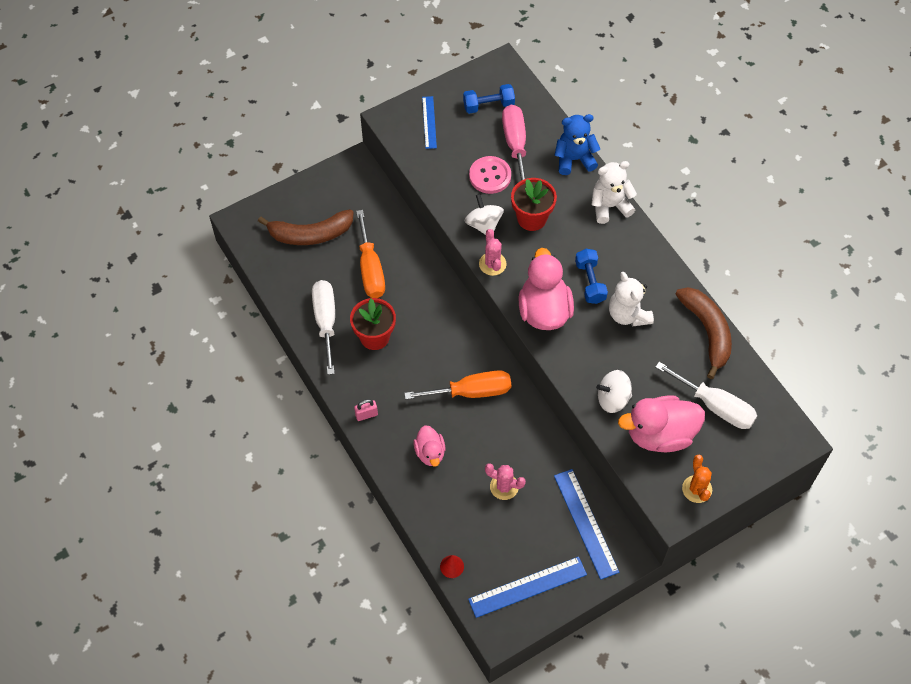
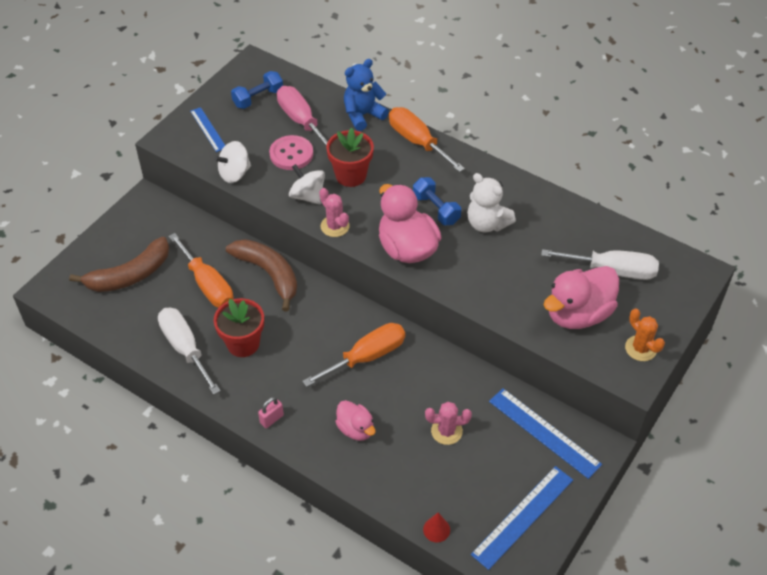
camera: 25 degrees left, 10 degrees down
white teddy bear [591,161,637,224] -> orange screwdriver [389,107,465,172]
white spinning top [596,370,632,413] -> white spinning top moved to [214,141,251,183]
brown banana [675,287,732,379] -> brown banana moved to [226,239,297,312]

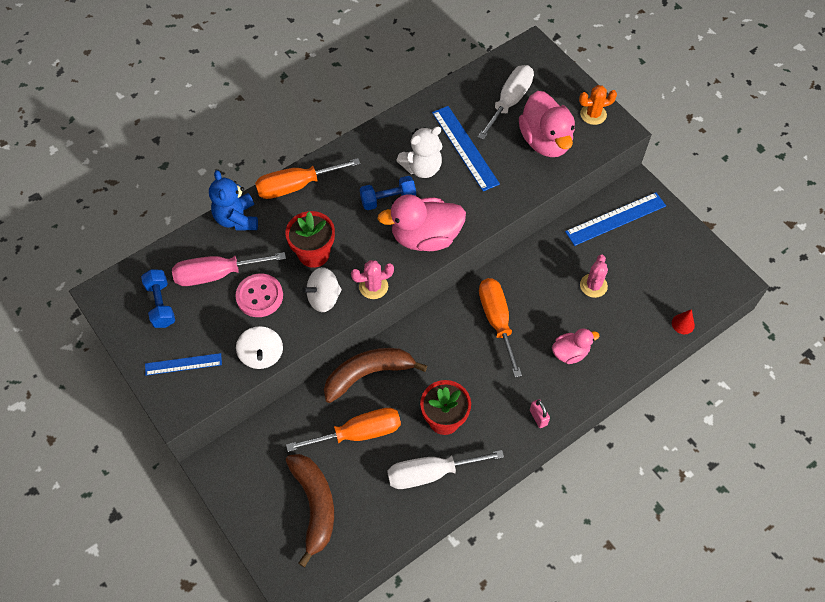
camera: 70 degrees left, 10 degrees up
blue ruler [471,466,573,570] -> blue ruler moved to [432,106,500,191]

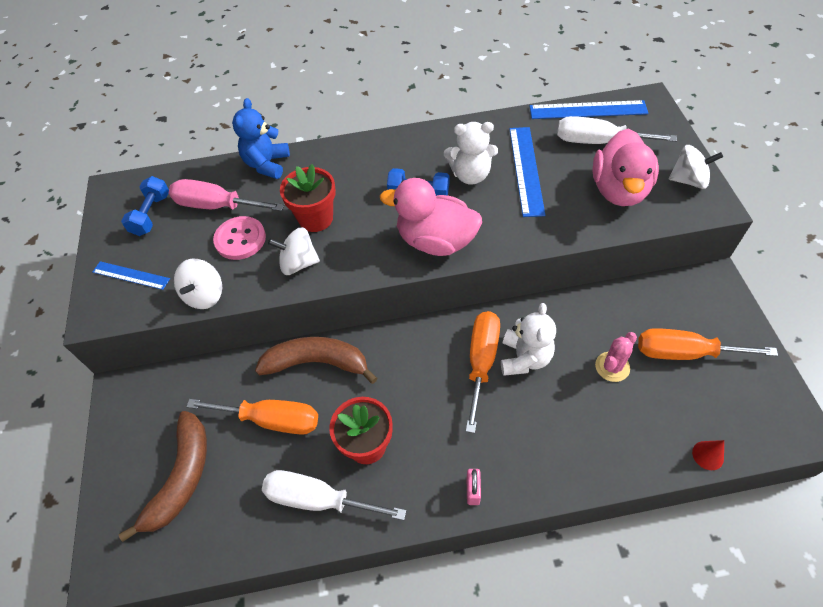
camera: 30 degrees right, 5 degrees down
orange screwdriver [255,158,360,199] -> orange screwdriver moved to [638,328,778,360]
pink cactus [351,260,394,299] -> none
white screwdriver [478,65,534,140] -> white screwdriver turned 135 degrees counterclockwise [557,116,677,144]
pink duck [552,328,599,364] -> none
blue ruler [565,192,666,246] -> blue ruler moved to [530,100,648,119]
orange cactus [579,85,617,125] -> white spinning top [669,145,723,189]
none -> white teddy bear [501,303,556,376]

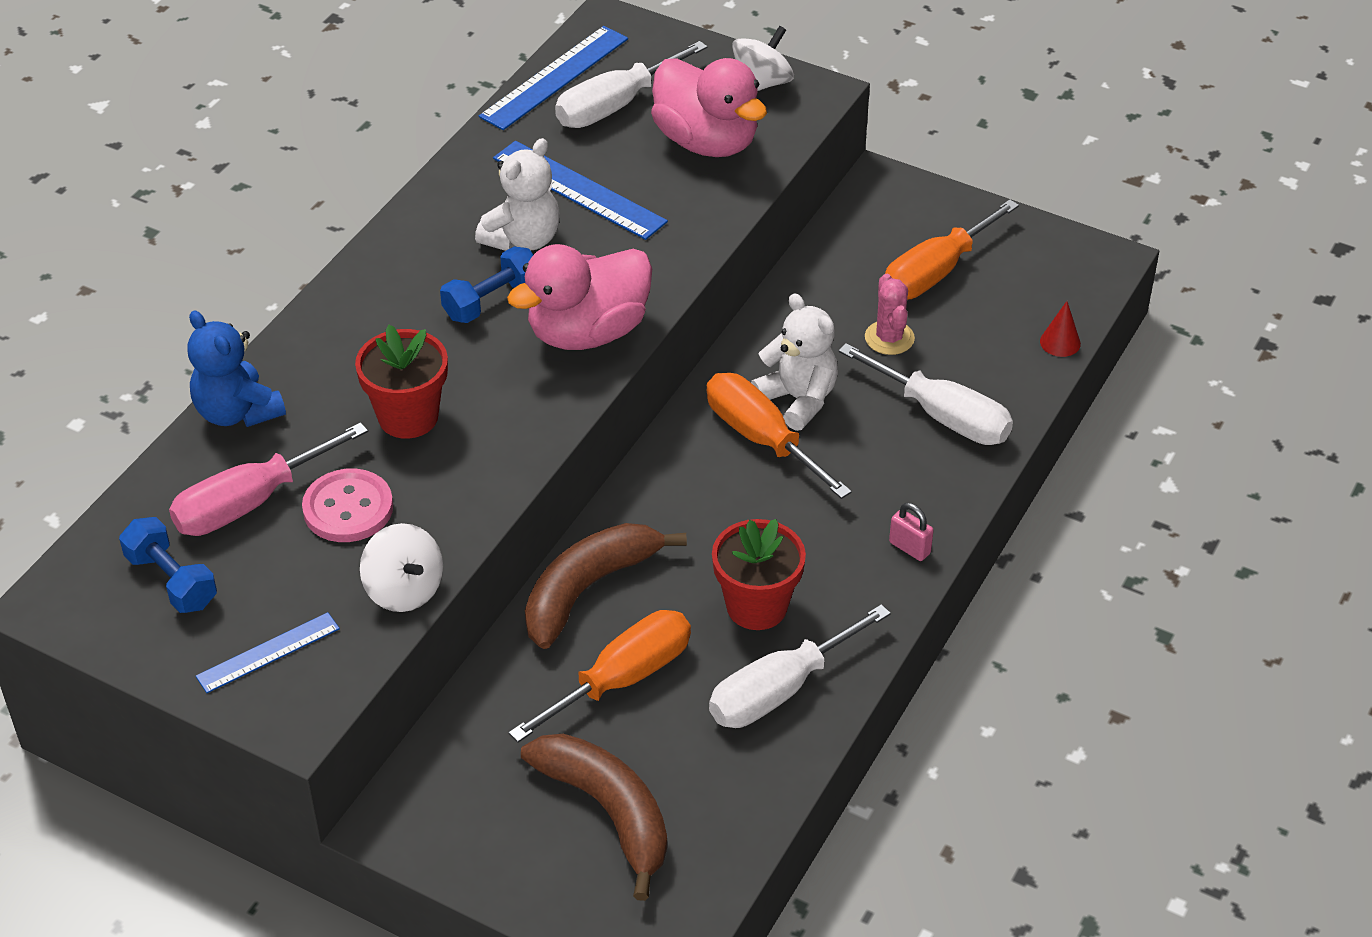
camera: 55 degrees left, 10 degrees down
white spinning top [268,227,320,275] -> none
none -> white screwdriver [838,343,1013,445]

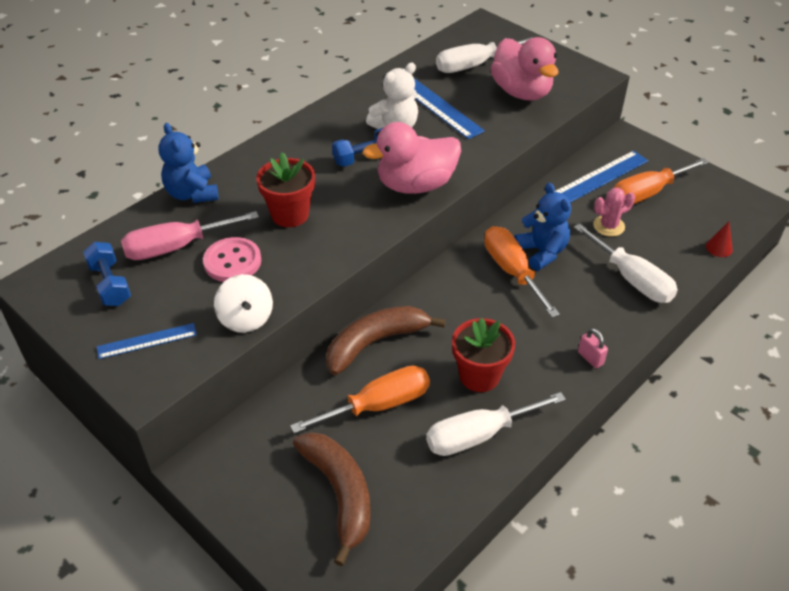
camera: 15 degrees right, 0 degrees up
blue ruler [479,26,628,130] -> blue ruler moved to [555,151,648,203]
white spinning top [732,26,794,91] -> none
white teddy bear [751,293,838,431] -> blue teddy bear [514,183,571,271]
pink cactus [865,274,915,355] -> pink cactus turned 60 degrees clockwise [593,188,635,237]

